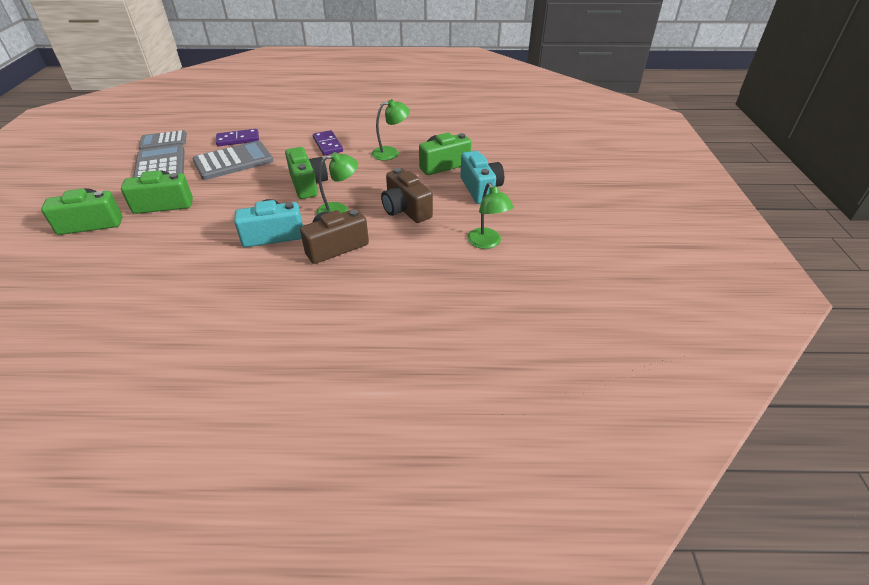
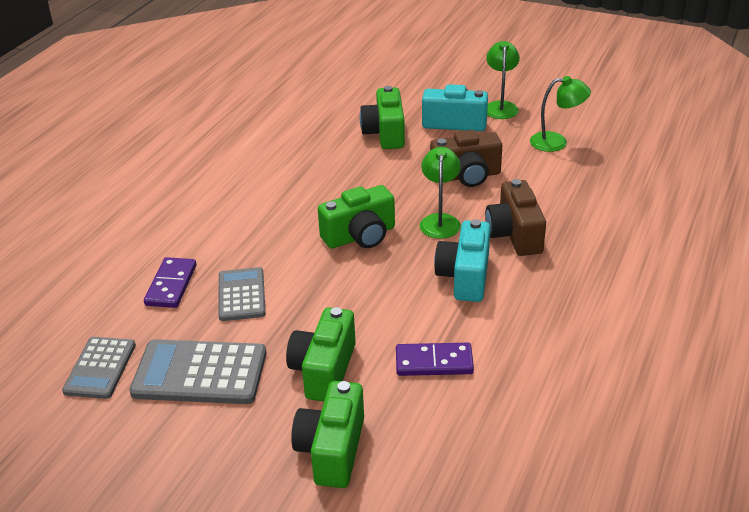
camera: 65 degrees left, 5 degrees down
grey calculator [192,141,273,180] -> grey calculator [219,267,266,321], size x0.65
green camera [285,147,328,199] -> green camera turned 150 degrees clockwise [318,185,395,249]
purple domino [313,130,343,155] -> purple domino moved to [396,343,474,376]
green lamp [372,99,410,161] -> green lamp moved to [486,41,520,119]

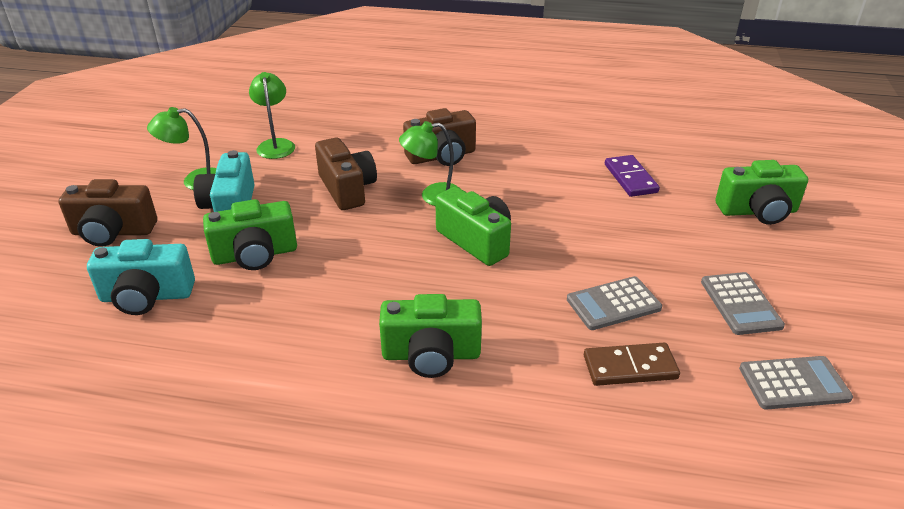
camera: 105 degrees left, 0 degrees up
grey calculator [129,339,266,404] -> grey calculator [701,272,785,335], size x0.65
purple domino [144,257,196,308] -> brown domino [584,343,680,386]
green camera [286,307,356,402] -> green camera moved to [379,294,482,378]
turquoise camera [434,219,490,302] -> turquoise camera moved to [87,239,195,315]
none -> brown camera [58,179,157,247]

